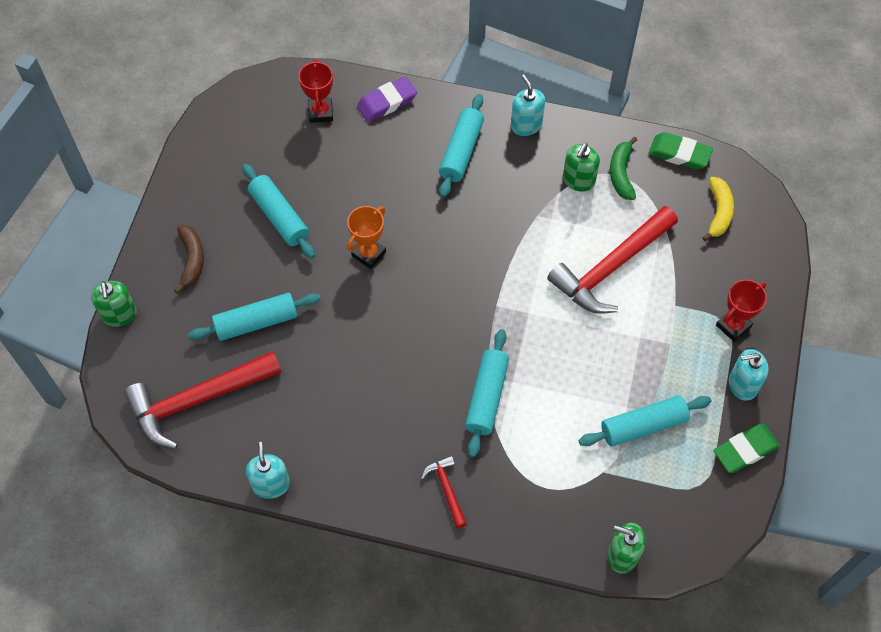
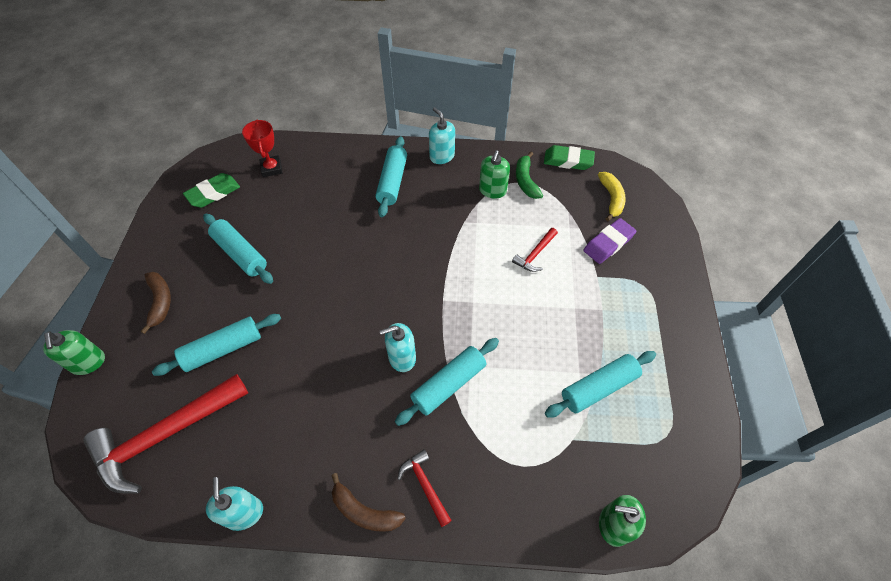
camera: 10 degrees left, 5 degrees down
orange trophy [347,206,386,269] -> none
purple eraser [357,76,417,122] -> purple eraser moved to [583,218,636,264]
turquoise rolling pin [465,329,509,457] -> turquoise rolling pin turned 45 degrees clockwise [395,338,499,426]
red hammer [547,206,678,314] -> red hammer [512,228,558,272], size x0.46
green eraser [713,424,780,473] -> green eraser moved to [183,173,240,208]
red trophy [716,280,767,342] -> none
turquoise soap dispenser [729,349,769,401] -> turquoise soap dispenser moved to [380,323,416,372]
none -> brown banana [331,473,406,532]

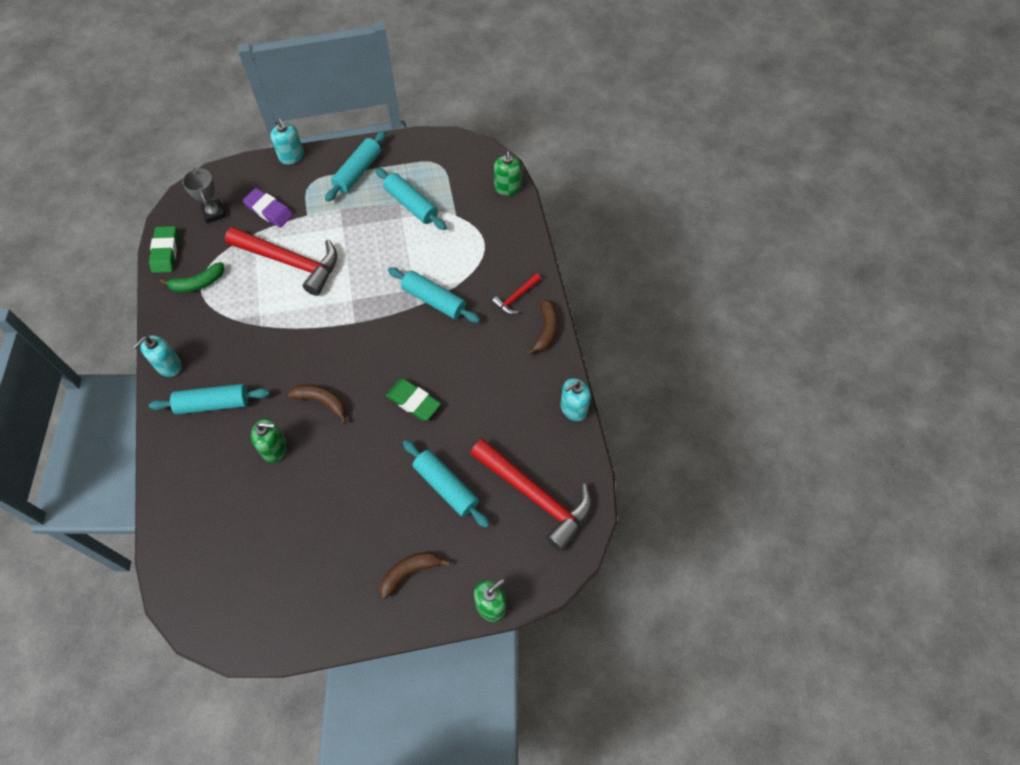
camera: 105 degrees left, 5 degrees up
green eraser [183,173,240,208] -> green eraser moved to [386,379,441,421]
turquoise rolling pin [203,214,273,284] -> turquoise rolling pin moved to [325,131,386,202]
red trophy [242,120,283,177] -> none
turquoise soap dispenser [380,323,416,372] -> turquoise soap dispenser moved to [271,119,304,165]
green soap dispenser [479,150,510,199] -> green soap dispenser moved to [251,418,287,463]
red hammer [512,228,558,272] -> red hammer [225,227,337,296], size x2.16
yellow banana [598,172,625,221] -> grey trophy [182,168,226,223]
none -> brown banana [288,384,347,424]

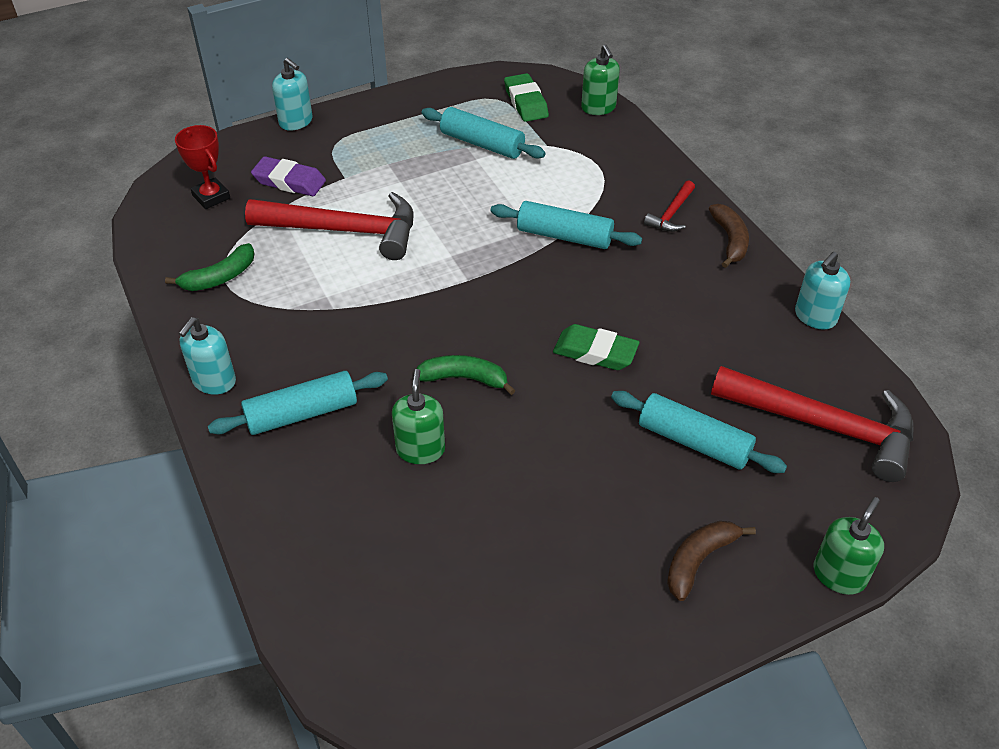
camera: 15 degrees left, 15 degrees down
green eraser [149,226,178,273] -> green eraser moved to [504,73,549,122]
grey trophy [182,168,226,223] -> red trophy [175,125,230,209]
green soap dispenser [251,418,287,463] -> green soap dispenser turned 75 degrees counterclockwise [392,369,445,464]
brown banana [288,384,347,424] -> green banana [416,355,516,395]
turquoise rolling pin [325,131,386,202] -> none

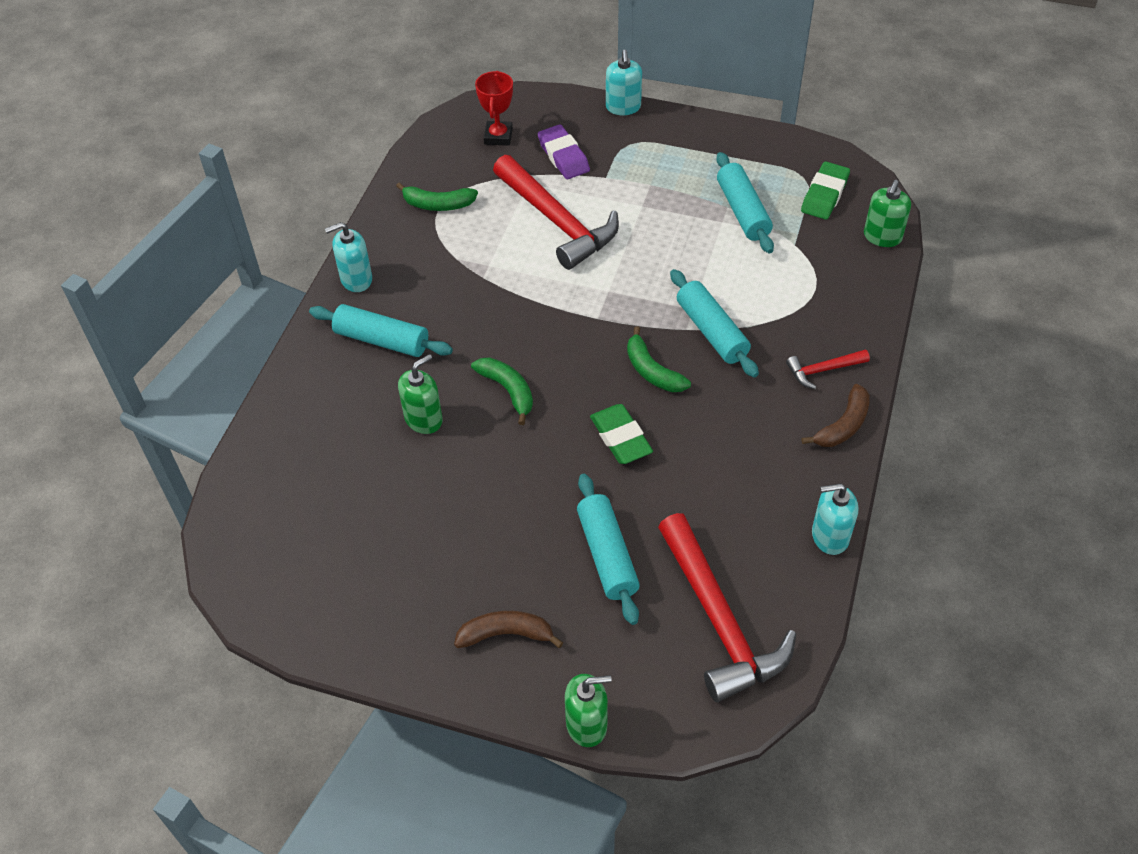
camera: 45 degrees right, 5 degrees up
none -> green banana [627,326,691,392]

